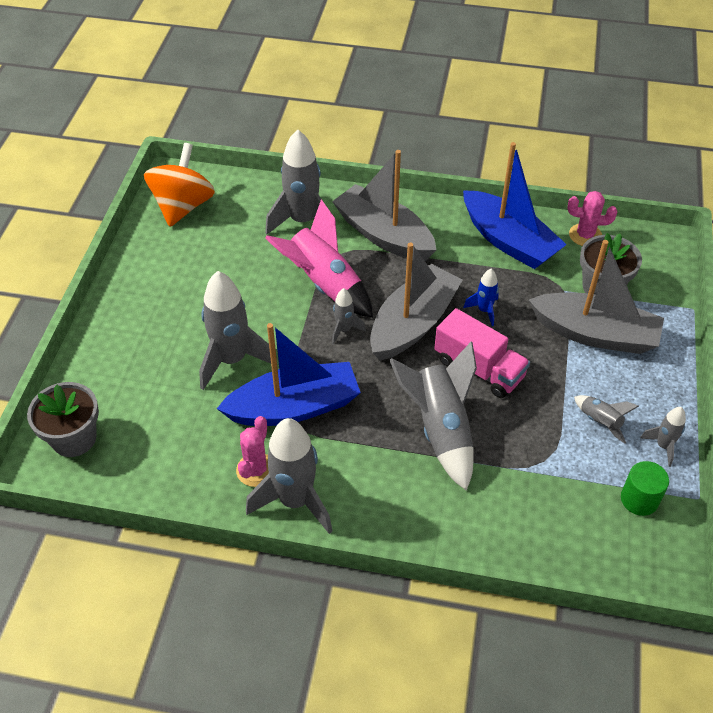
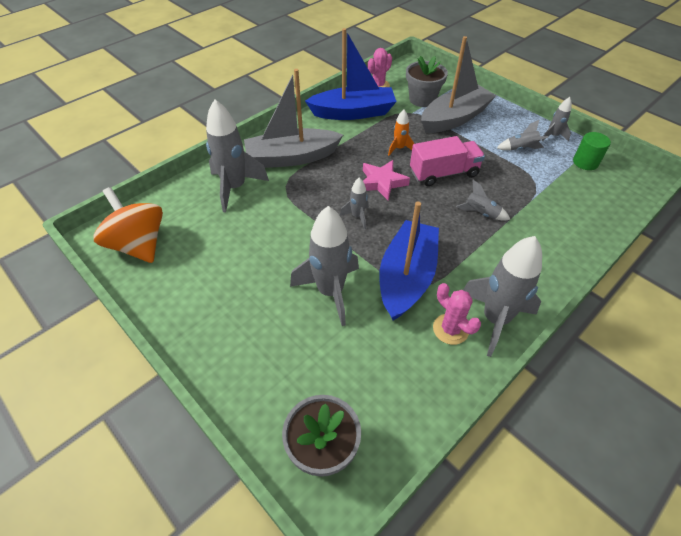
camera: 55 degrees left, 0 degrees up
pink rocket [265,199,373,318] -> none
grey boat [370,242,463,361] -> pink star [363,160,410,200]
grey rocket [390,341,477,491] -> grey rocket [456,180,510,221], size x0.49
blue rocket [463,269,499,326] -> orange rocket [388,110,415,156]

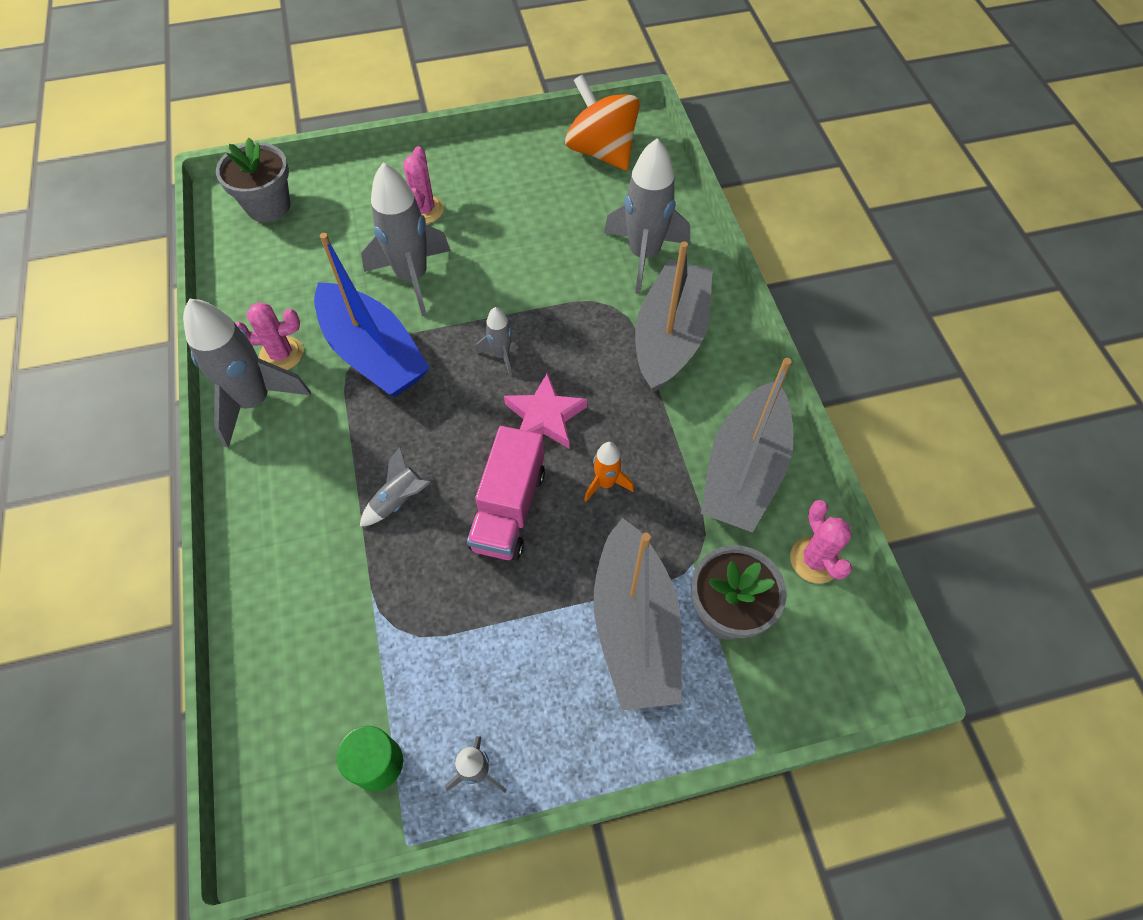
camera: 120 degrees right, 10 degrees up
orange spinning top [93,187,163,263] -> orange spinning top turned 120 degrees counterclockwise [565,75,640,170]
blue boat [305,28,397,120] -> grey boat [701,358,793,533]
grey rocket [497,120,548,150] -> none
none -> pink cactus [403,146,444,224]

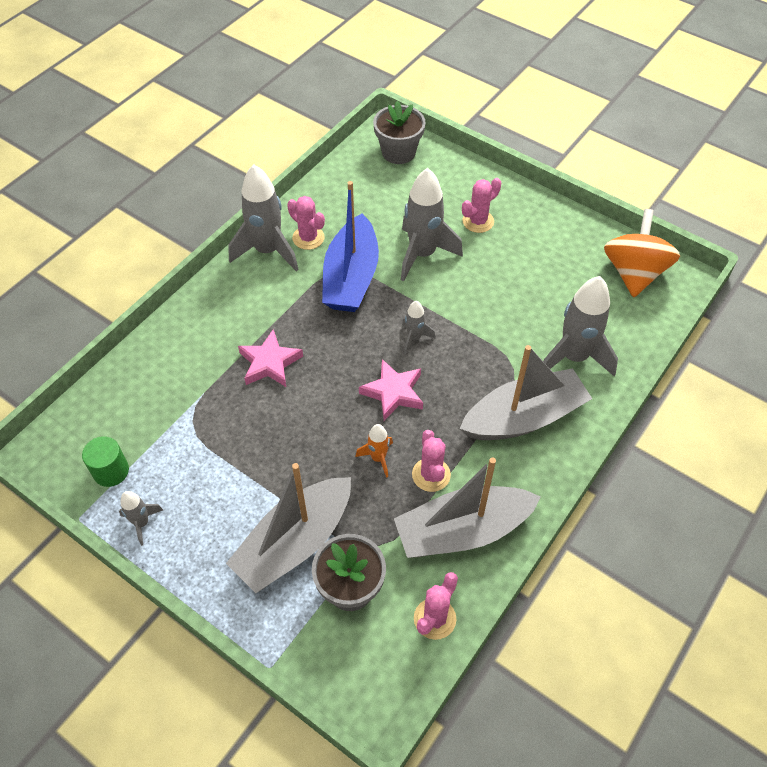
camera: 50 degrees right, 5 degrees down
grey rocket [360,447,434,527] -> pink star [238,329,303,387]
pink truck [467,426,545,561] -> none
none -> pink cactus [412,430,451,492]

